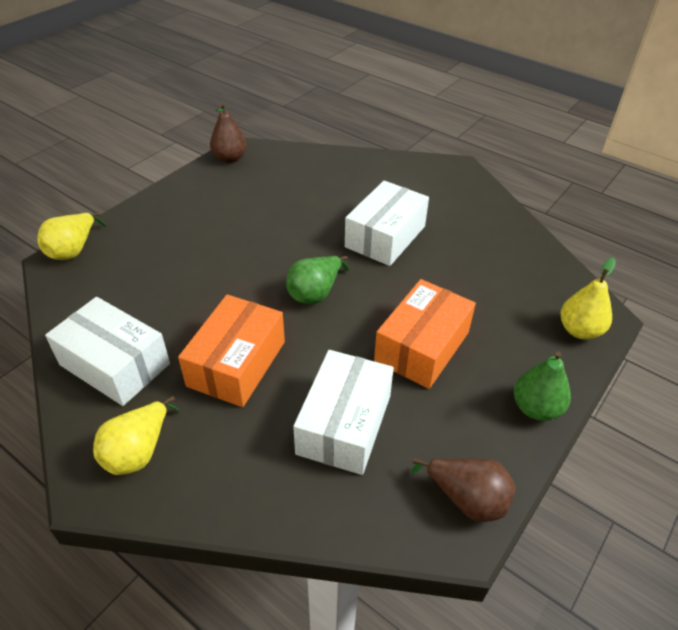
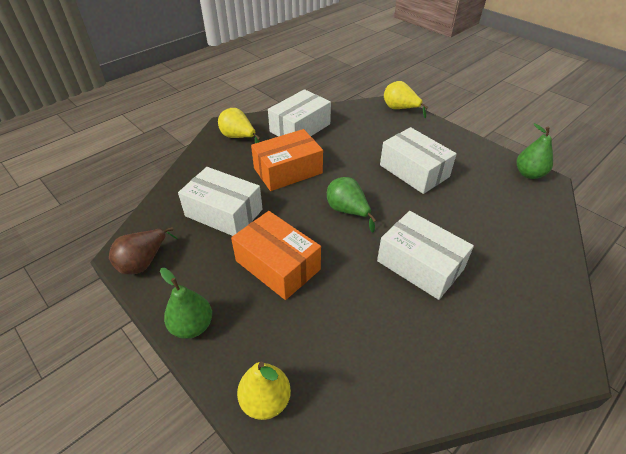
camera: 100 degrees right, 0 degrees up
orange box [178,294,285,407] -> orange box turned 60 degrees counterclockwise [251,129,323,191]
brown pear [210,103,247,163] -> green pear [517,123,553,179]
none -> white box [380,127,457,194]

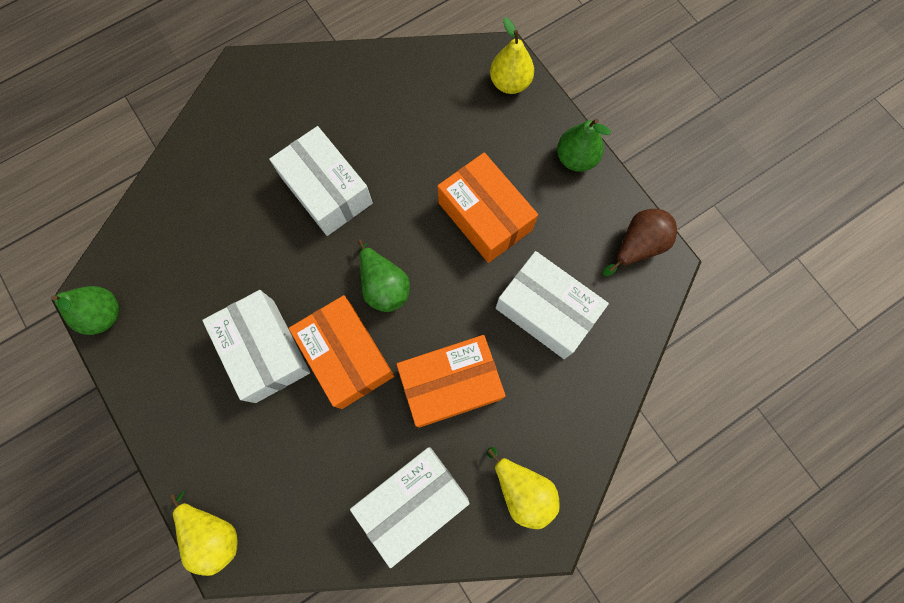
camera: 170 degrees left, 30 degrees up
none -> orange box [289,295,394,409]

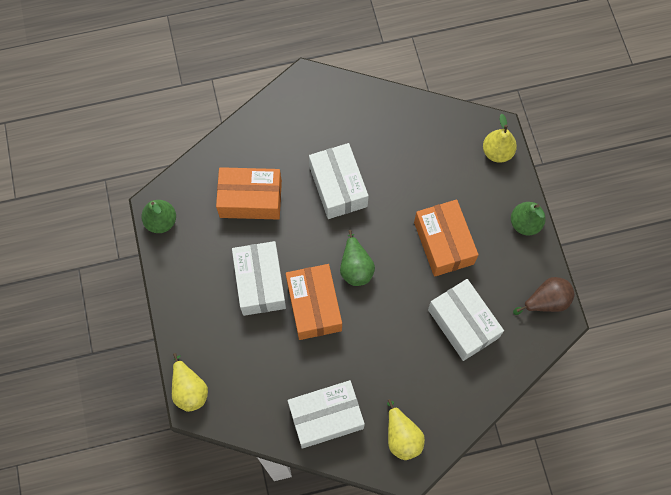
camera: 20 degrees right, 5 degrees down
orange box [397,335,506,428] -> orange box moved to [216,167,282,220]

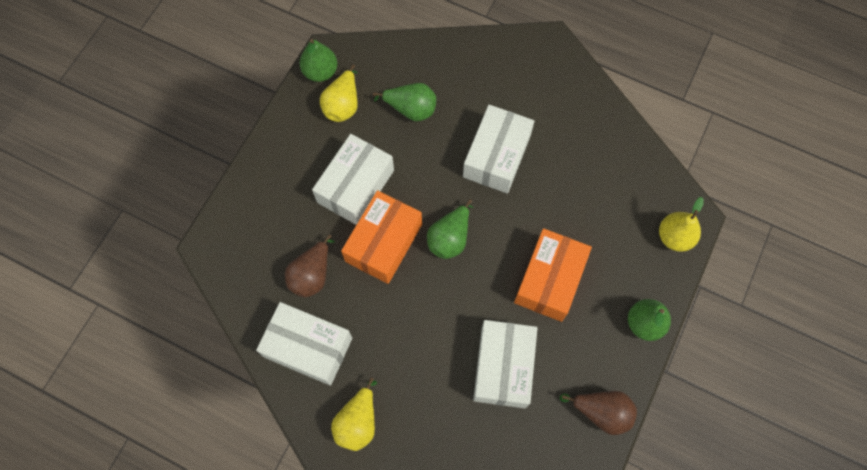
camera: 40 degrees right, 0 degrees up
yellow pear [172,353,208,412] -> yellow pear moved to [320,65,358,122]
orange box [216,167,282,220] -> green pear [373,83,436,121]
none -> brown pear [285,235,335,298]

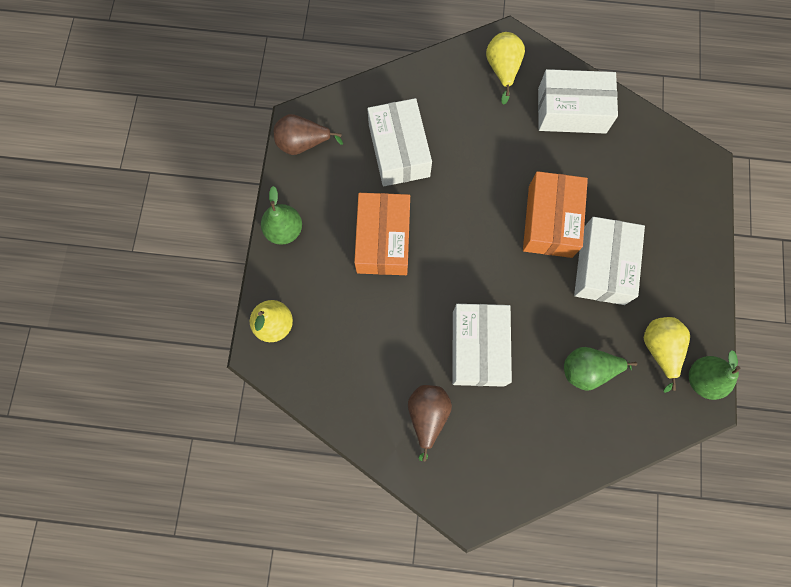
camera: 160 degrees right, 5 degrees up
brown pear [285,235,335,298] -> brown pear moved to [408,385,452,461]
green pear [427,199,474,259] -> none

